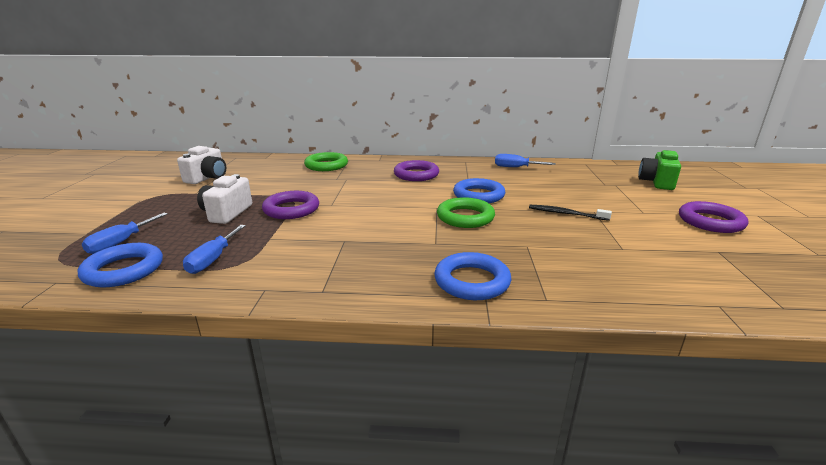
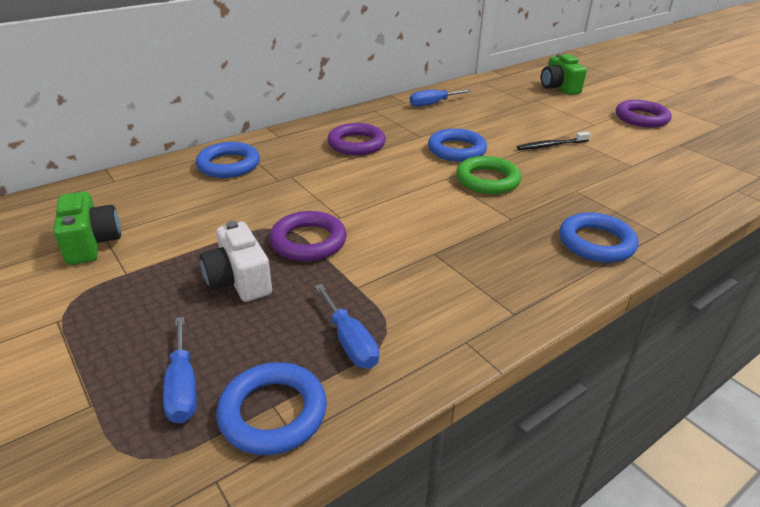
camera: 40 degrees left, 10 degrees up
white camera [177,146,226,184] -> green camera [53,191,121,265]
green ring [304,152,348,171] -> blue ring [196,142,260,178]

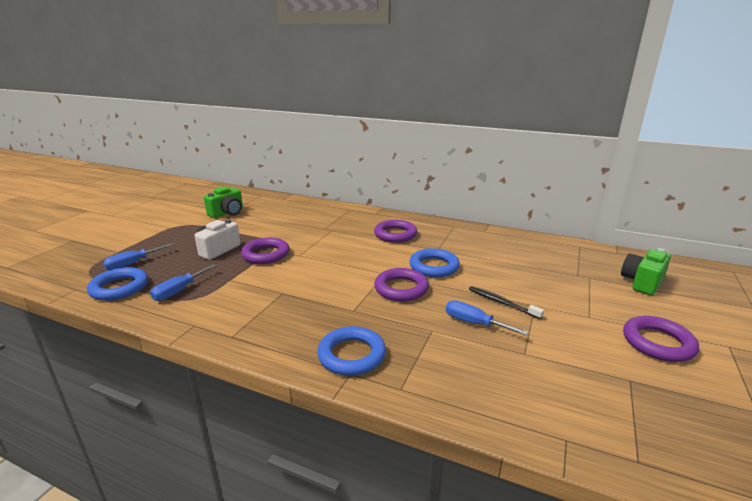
camera: 60 degrees right, 10 degrees down
blue ring [196,142,260,178] -> none
blue screwdriver [410,89,471,107] -> blue screwdriver moved to [446,300,529,336]
green ring [456,156,521,194] -> purple ring [374,268,429,302]

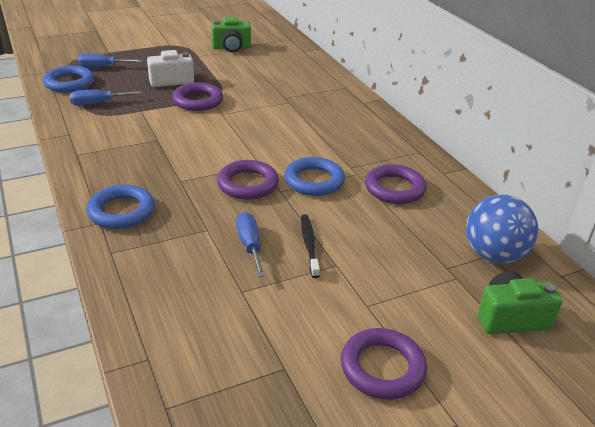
camera: 40 degrees right, 10 degrees up
purple ring [374,220,417,243] -> purple ring moved to [365,164,426,204]
none -> blue ball [466,194,538,263]

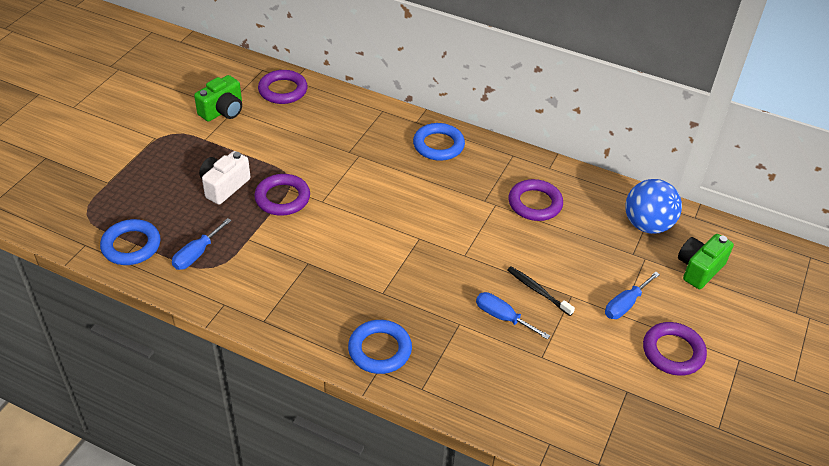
camera: 40 degrees left, 10 degrees up
blue screwdriver [77,54,142,67] -> blue screwdriver moved to [605,272,660,319]
purple ring [217,160,279,200] -> purple ring moved to [258,70,308,104]
blue ring [284,157,345,196] -> blue ring moved to [413,123,465,161]

